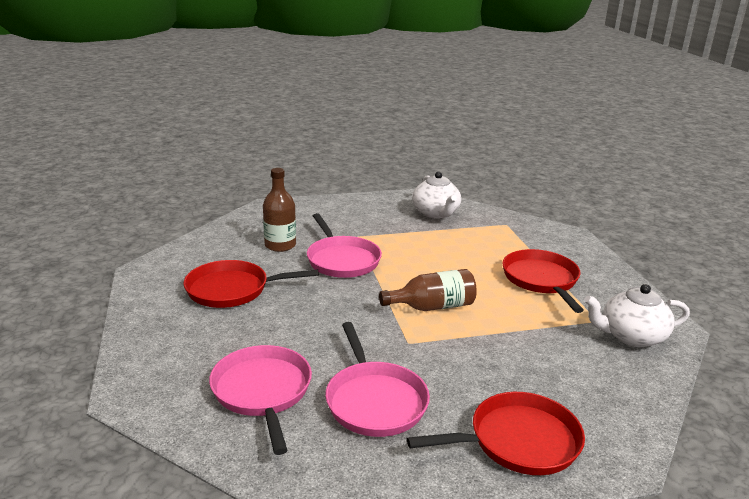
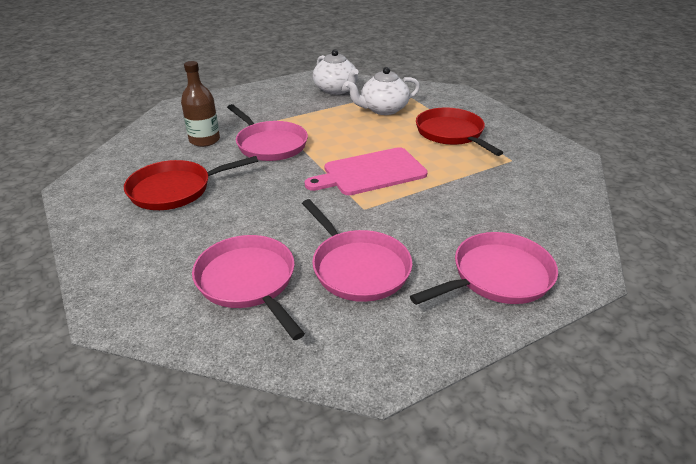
camera: 15 degrees left, 10 degrees up
brown bottle [379,269,477,311] -> pink cutting board [305,147,428,195]
red pan [407,392,585,475] -> pink pan [410,232,558,305]
white teapot [584,284,690,347] -> white teapot moved to [345,67,420,115]

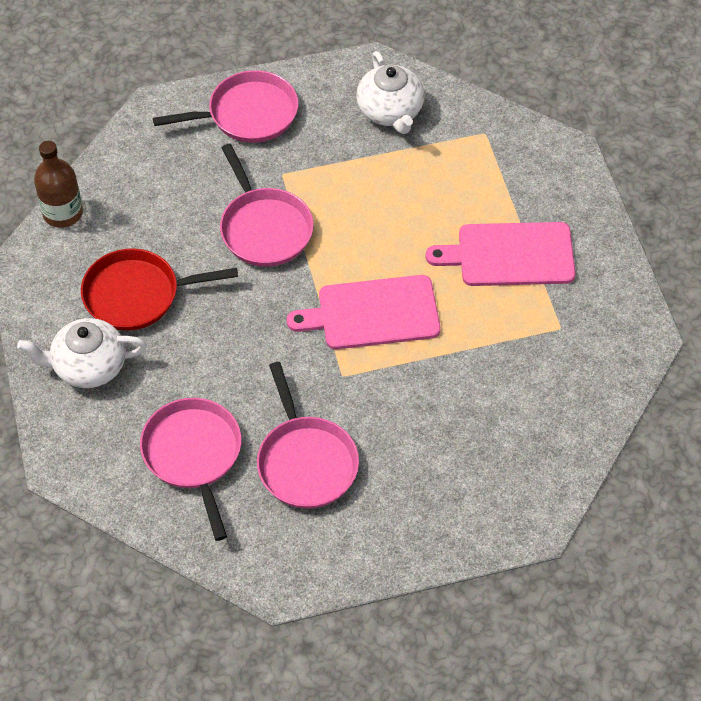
camera: 15 degrees right, 20 degrees up
brown bottle [181,61,220,147] -> brown bottle moved to [34,141,83,228]
white teapot [345,67,420,115] -> white teapot moved to [17,318,147,388]
pink pan [410,232,558,305] -> pink pan moved to [153,70,298,143]
red pan [416,108,503,156] -> pink cutting board [426,222,576,286]

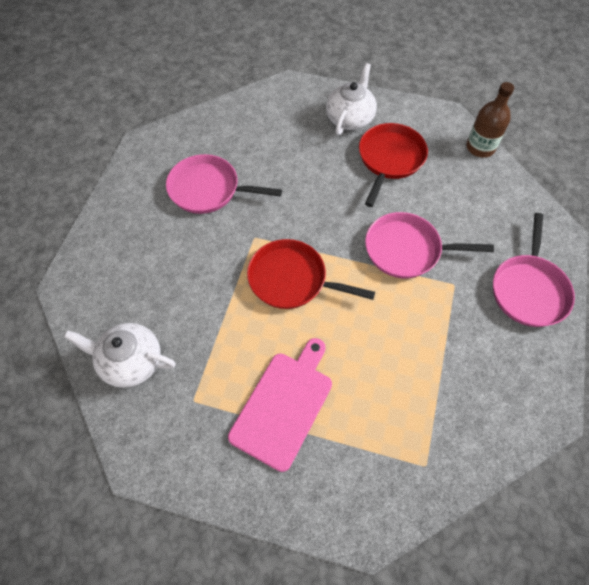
camera: 120 degrees right, 5 degrees up
pink pan [140,398,241,541] -> none
pink cutting board [287,275,441,349] -> red pan [247,239,375,309]
white teapot [356,51,424,134] -> white teapot moved to [64,323,176,388]

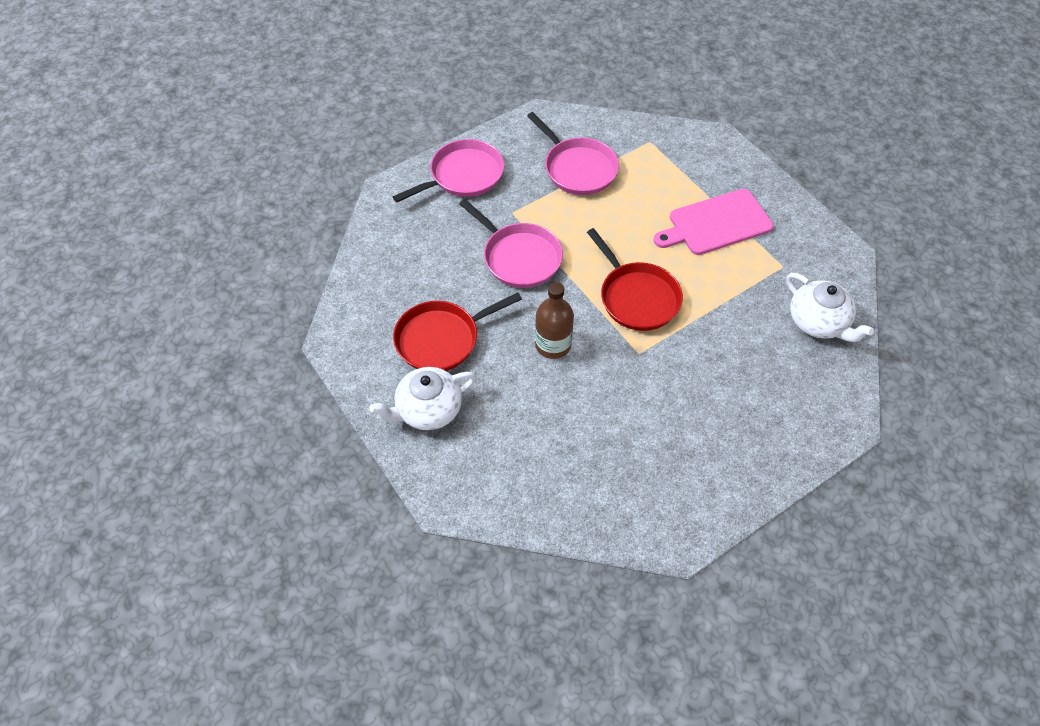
camera: 140 degrees left, 5 degrees down
pink pan [166,154,282,214] -> pink pan moved to [527,112,619,195]
brown bottle [466,82,514,158] -> brown bottle moved to [535,282,574,359]

